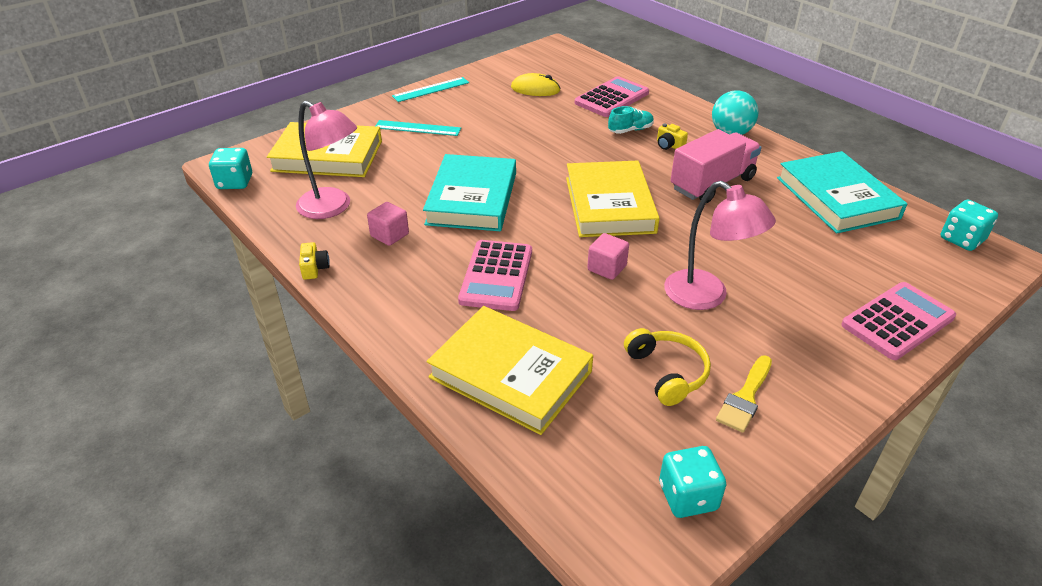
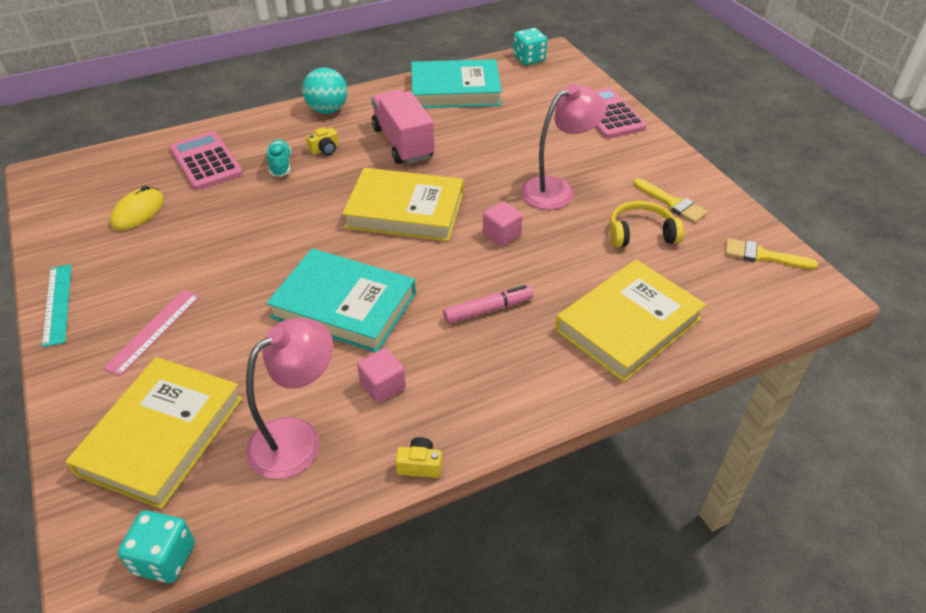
camera: 75 degrees left, 5 degrees up
turquoise ruler [376,120,461,136] -> pink ruler [103,290,200,376]
pink calculator [458,240,532,311] -> pink marker [443,285,534,324]
turquoise dice [659,446,727,518] -> yellow brush [725,238,818,270]

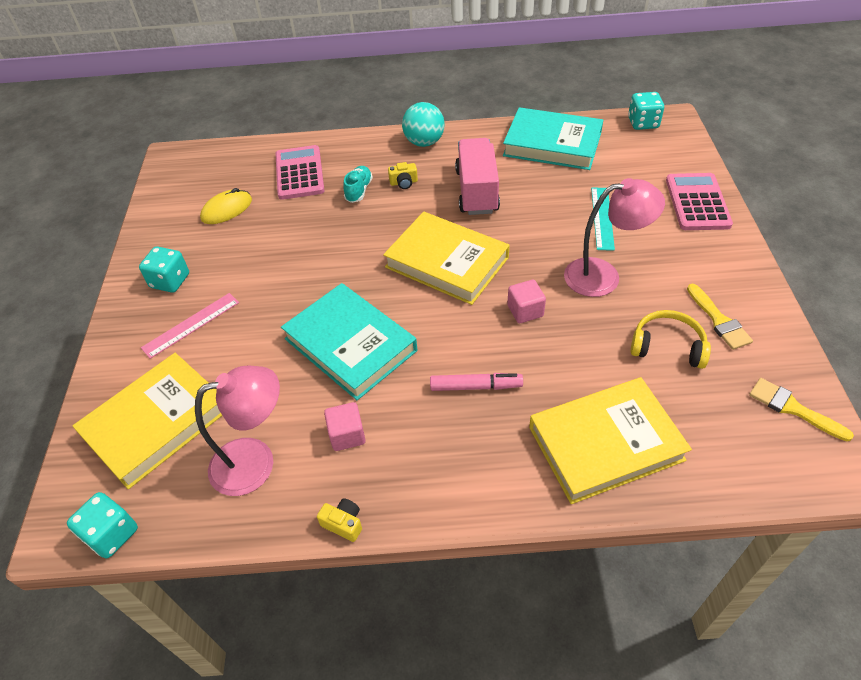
camera: 25 degrees right, 5 degrees up
turquoise ruler [42,264,72,347] -> turquoise ruler moved to [591,188,615,251]
none -> turquoise dice [139,246,189,293]

